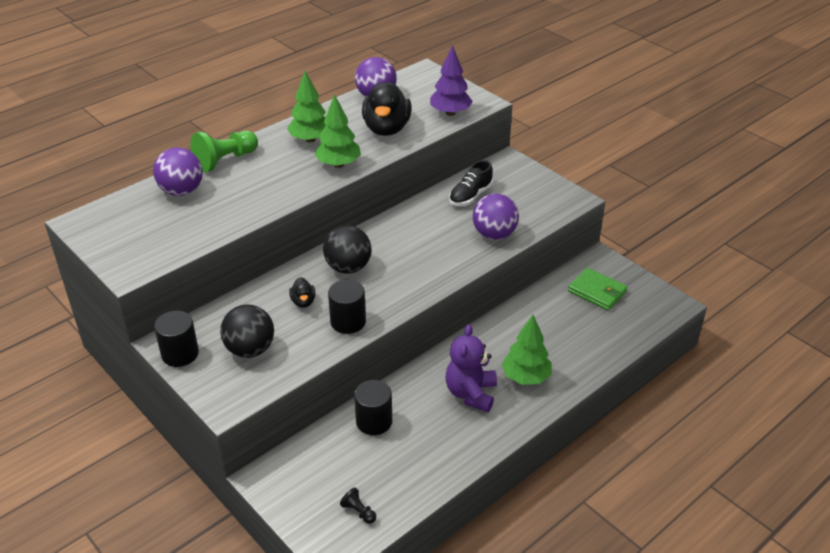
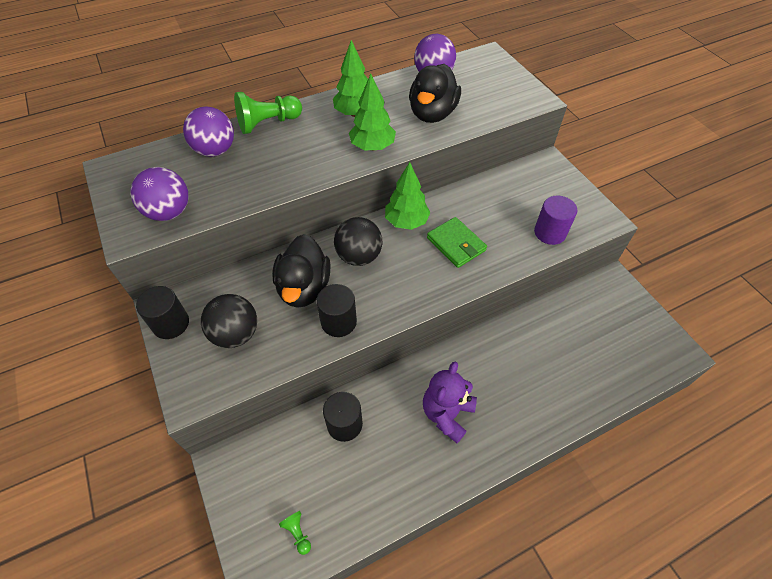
camera: 15 degrees right, 15 degrees up
black duck [289,277,316,308] -> black duck [272,234,331,308], size x2.17
black pawn [340,487,376,524] -> green pawn [279,511,311,555]
purple tree [430,45,473,116] -> none
black shoe [449,160,493,206] -> none
purple ball [473,193,519,240] -> purple ball moved to [130,167,188,221]
green tree [502,315,551,385] -> green tree moved to [385,162,431,230]
green wallet [568,268,628,310] -> green wallet moved to [427,217,487,268]
none -> purple cylinder [534,195,577,245]

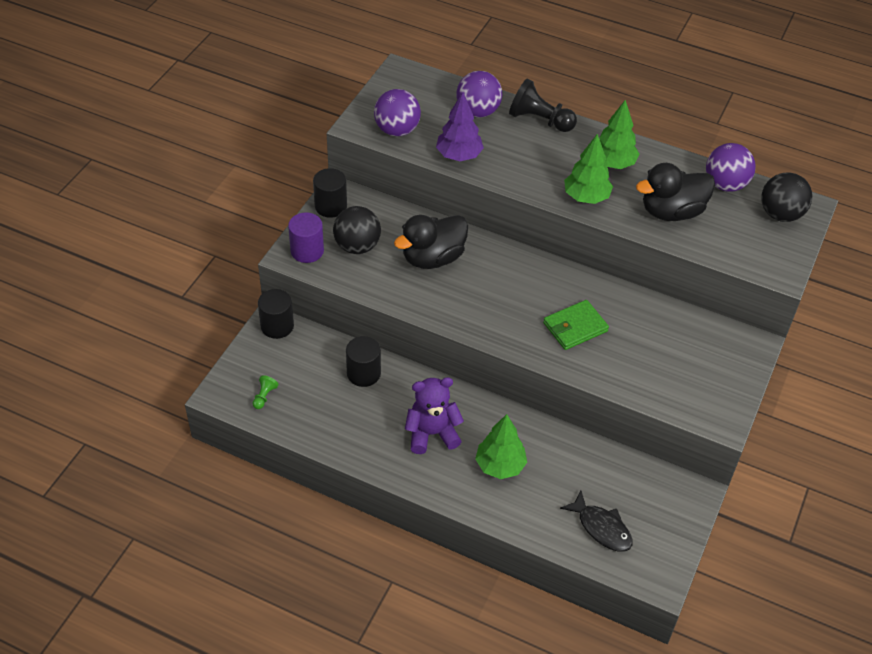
camera: 50 degrees right, 5 degrees down
green pawn [234,92,302,134] -> black pawn [509,79,577,132]
black cylinder [316,284,357,337] -> black cylinder moved to [258,289,294,339]
black ball [334,217,382,266] -> black ball moved to [761,173,812,222]
green tree [385,162,431,230] -> green tree moved to [475,414,527,479]
green wallet [427,217,487,268] -> green wallet turned 45 degrees clockwise [543,300,609,350]
purple cylinder [534,195,577,245] -> purple cylinder moved to [288,212,324,263]
none -> purple tree [436,92,484,161]
none -> black fish [560,491,633,552]

